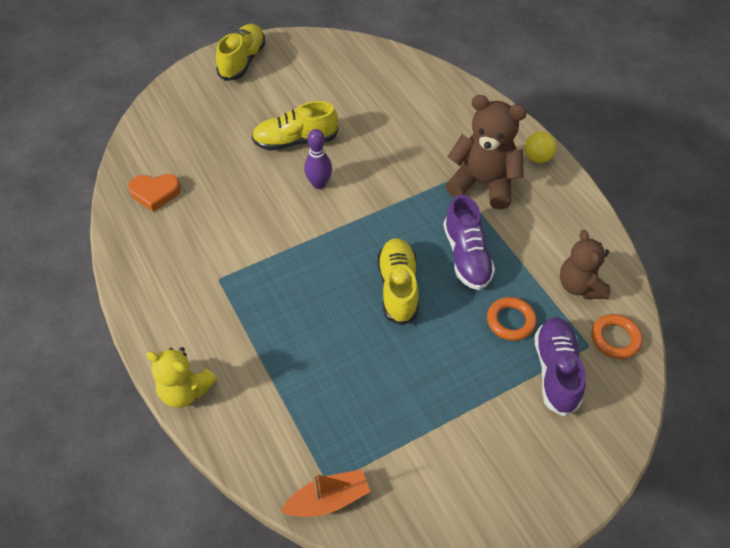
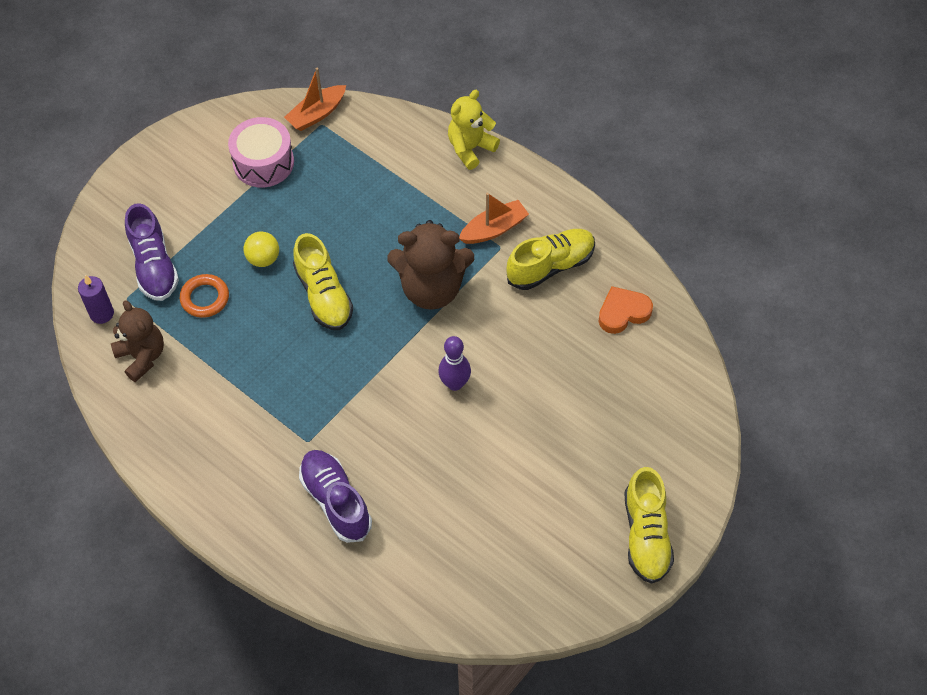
camera: 160 degrees right, 5 degrees up
yellow teddy bear [146,347,217,408] -> yellow teddy bear turned 45 degrees counterclockwise [448,90,500,170]
yellow shoe [252,101,338,151] -> yellow shoe moved to [506,229,595,290]
purple shoe [443,195,495,290] -> purple shoe moved to [299,450,372,543]
brown teddy bear [445,95,527,210] -> brown teddy bear moved to [387,220,474,310]
yellow ball [525,131,557,163] -> yellow ball moved to [243,231,279,267]
orange ring [591,314,643,359] -> purple candle [78,275,114,324]
none -> pink drum [228,117,294,187]
none -> orange boat [459,193,529,244]

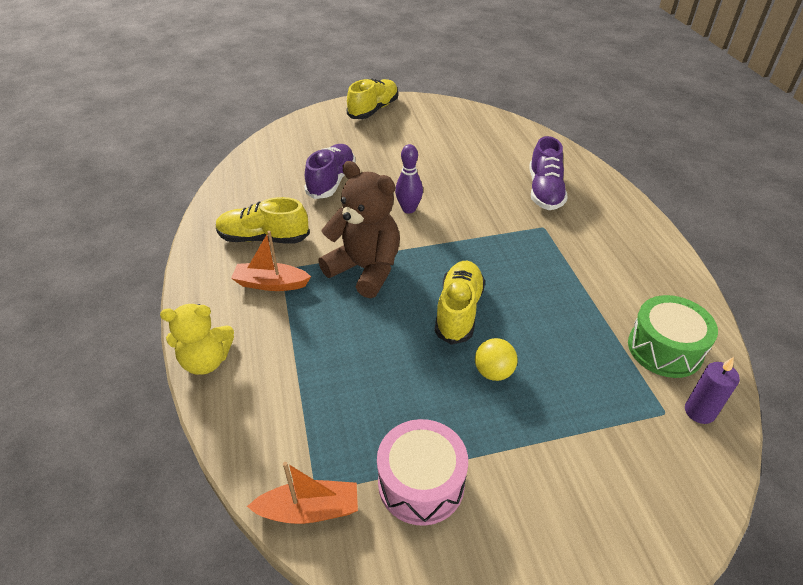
camera: 145 degrees left, 15 degrees down
brown teddy bear [111,300,164,382] -> green drum [628,295,718,378]
purple shoe [125,203,179,301] -> purple shoe moved to [304,144,356,199]
orange ring [180,274,229,318] -> none
orange heart [598,286,653,334] -> none

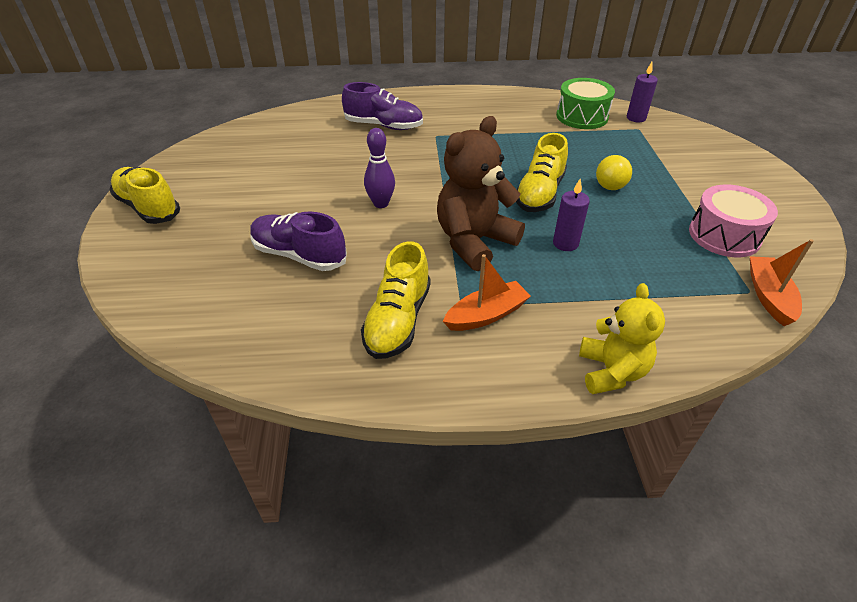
camera: 80 degrees left, 0 degrees up
orange boat [231,231,311,291] -> orange boat turned 135 degrees counterclockwise [443,254,531,331]
yellow shoe [435,261,485,345] -> yellow shoe turned 90 degrees counterclockwise [516,133,568,212]
none -> purple candle [553,179,590,251]

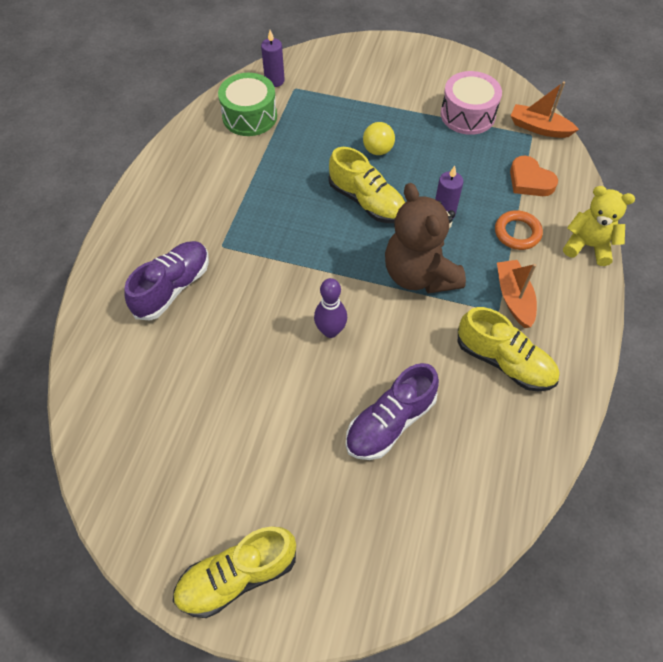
camera: 70 degrees left, 15 degrees up
none -> orange ring [495,210,543,250]
none -> orange heart [510,156,558,196]

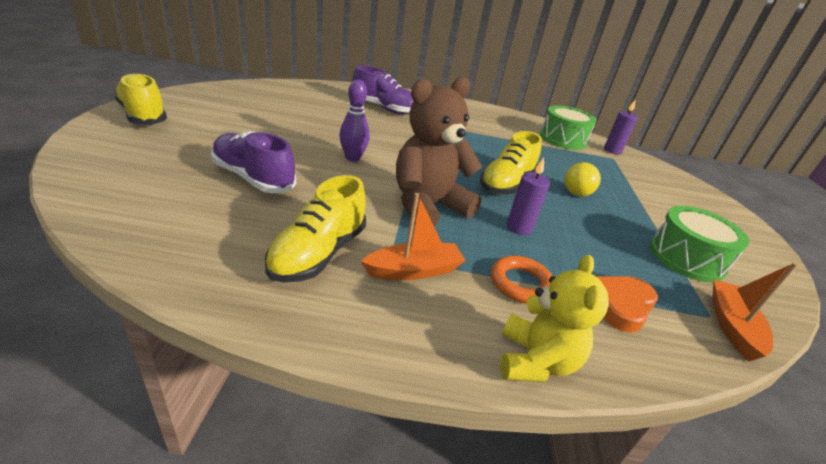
camera: 75 degrees right, 25 degrees down
pink drum [441,71,502,135] -> green drum [650,206,749,282]

